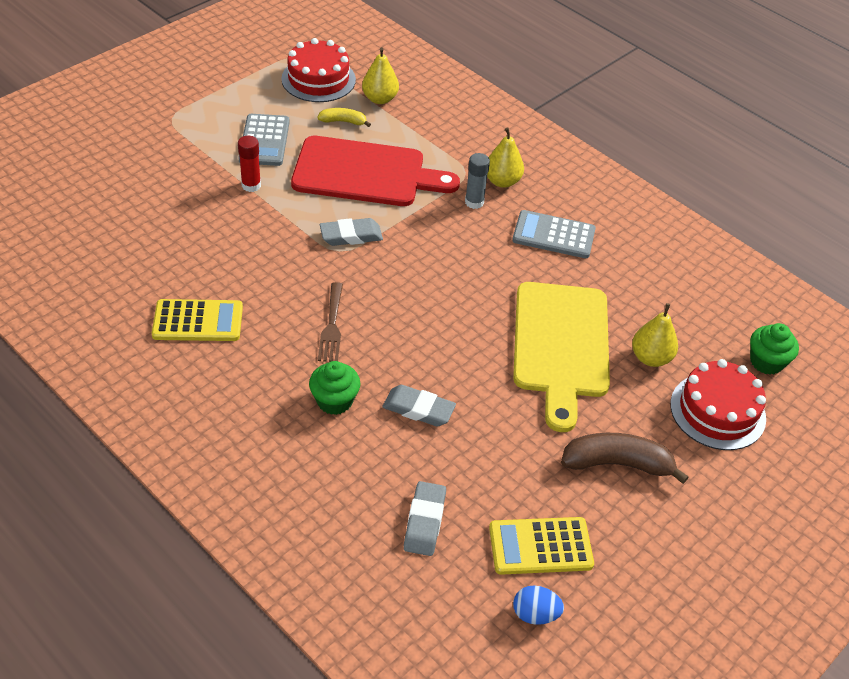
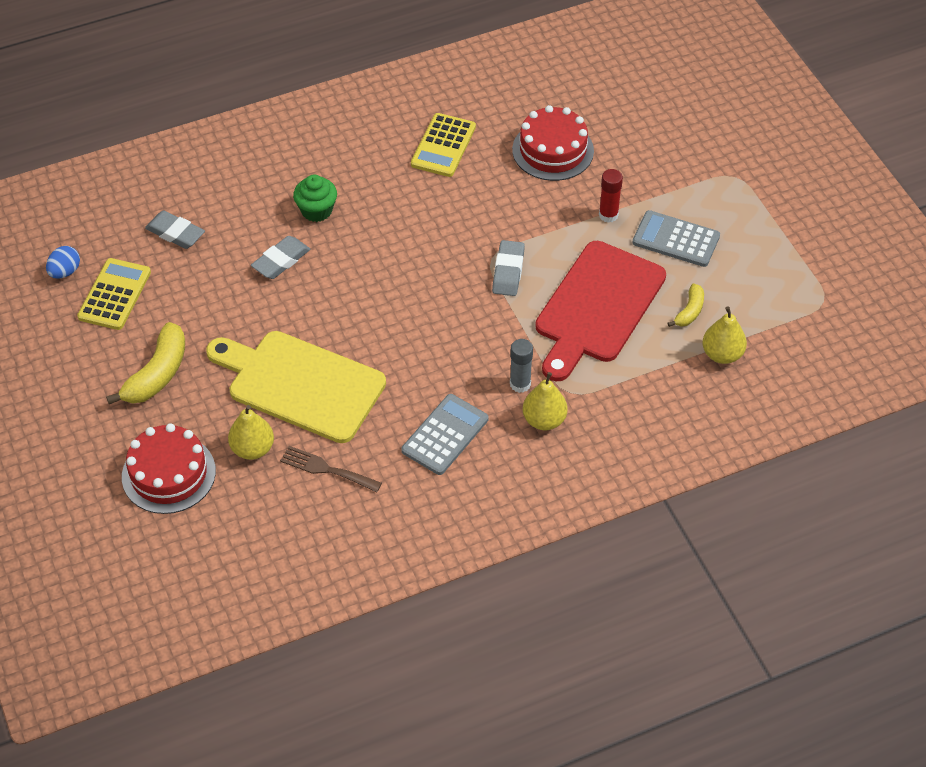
camera: 115 degrees right, 5 degrees up
red cake [281,38,356,102] -> red cake moved to [512,105,594,181]
brown fork [318,282,343,362] -> brown fork moved to [280,446,382,492]
brown banana [561,433,689,484] -> yellow banana [106,322,185,404]
green cupcake [750,323,799,375] -> none

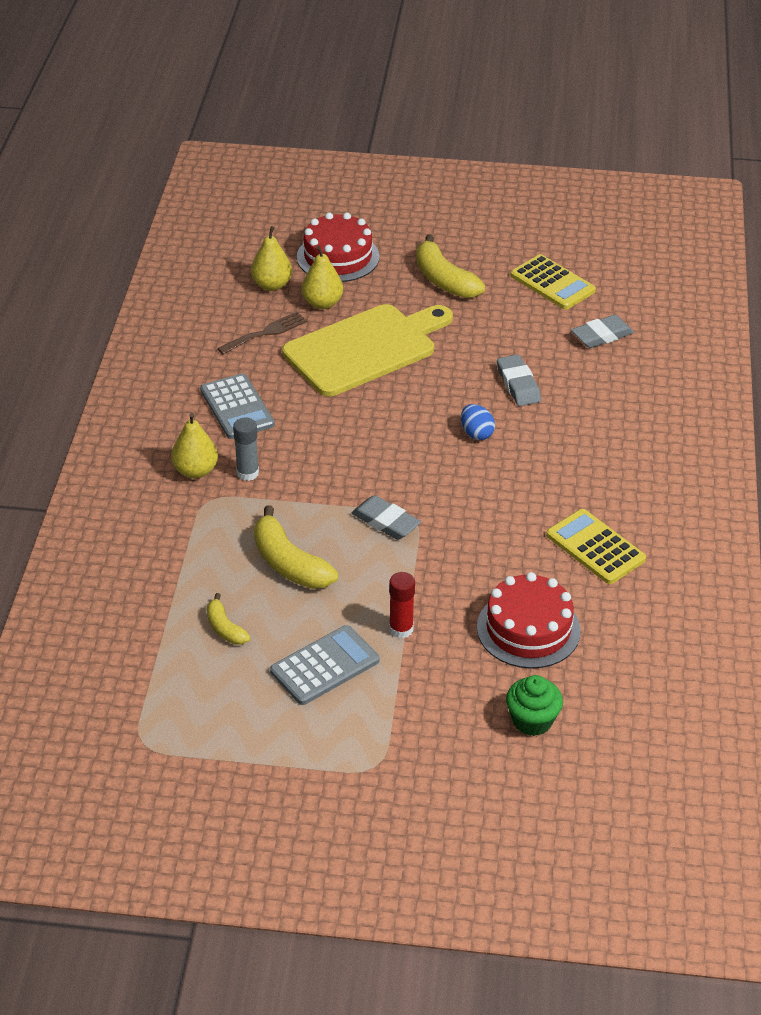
camera: 120 degrees right, 10 degrees down
blue egg [46,246,80,279] -> blue egg moved to [461,404,495,440]
green cupcake [293,175,337,222] -> green cupcake moved to [506,675,563,736]
red cutting board [535,241,666,381] -> yellow banana [254,506,338,589]
yellow pear [702,306,747,364] -> yellow pear moved to [251,226,292,291]

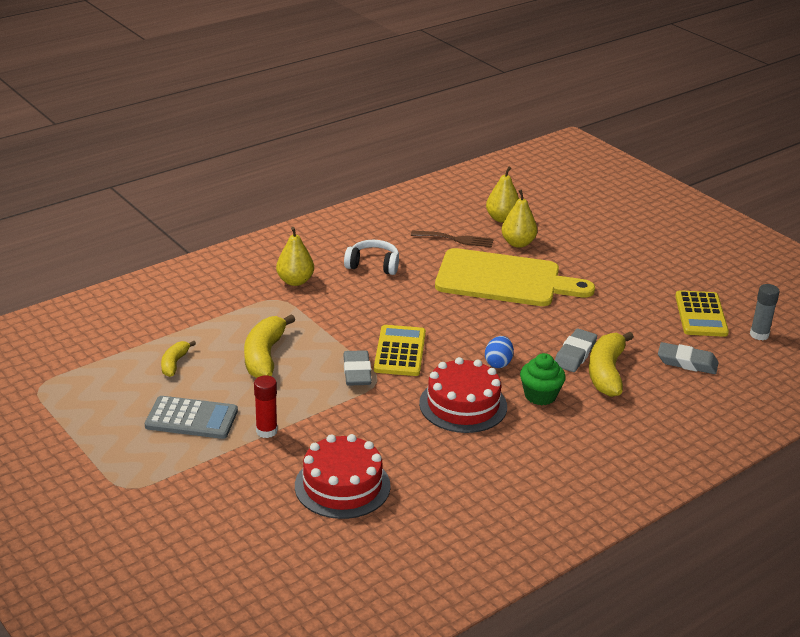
camera: 45 degrees right, 10 degrees down
grey calculator [200,373,275,439] -> white headphones [344,240,399,275]
grey glue stick [233,417,259,481] -> grey glue stick moved to [750,284,780,340]
red cake [297,212,379,282] -> red cake moved to [419,357,507,433]
yellow banana [416,234,486,298] -> yellow banana moved to [589,332,634,397]
green cupcake [506,675,563,736] -> green cupcake moved to [520,353,566,405]
yellow calculator [546,509,646,584] -> yellow calculator moved to [374,325,426,376]

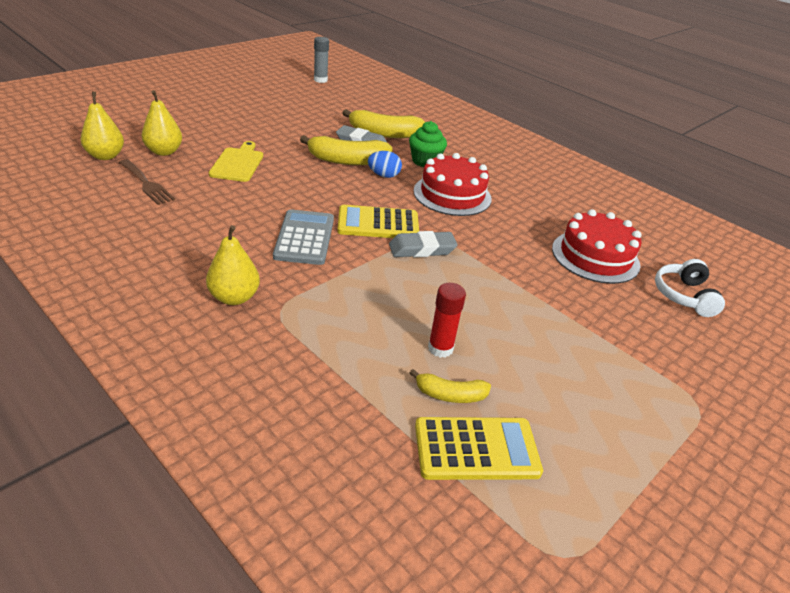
camera: 100 degrees left, 5 degrees up
grey calculator [145,396,238,439] -> grey calculator moved to [273,209,334,265]
yellow banana [244,314,295,378] -> yellow banana moved to [300,135,393,165]
red glue stick [254,375,278,438] -> red glue stick moved to [428,283,466,358]
white headphones [344,240,399,275] -> white headphones moved to [655,259,725,317]
brown fork [411,230,493,248] -> brown fork turned 135 degrees clockwise [119,159,175,205]
yellow cutting board [435,248,595,306] -> yellow cutting board [209,141,263,182], size x0.51
grey eraser [658,342,719,374] -> none
yellow calculator [675,290,729,337] -> yellow calculator moved to [415,417,543,480]

